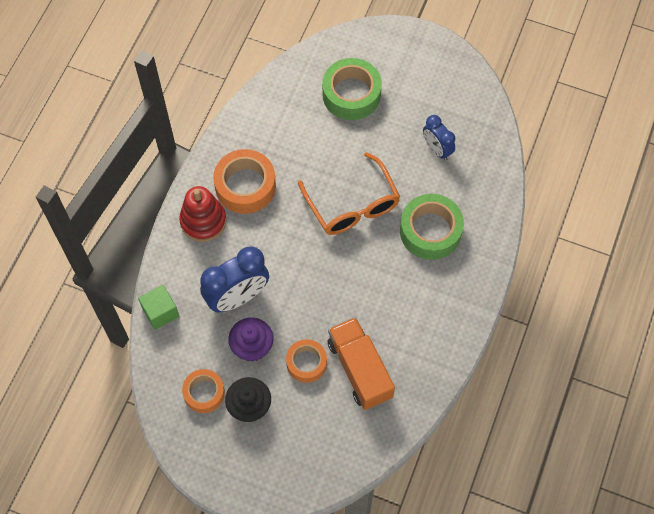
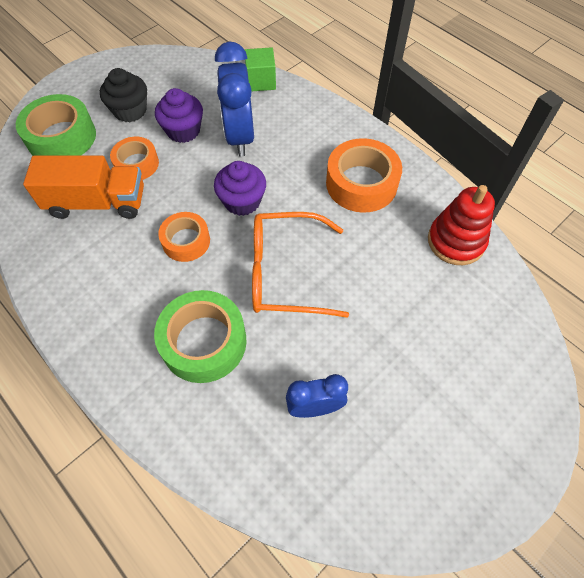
camera: 115 degrees right, 5 degrees down
red stacking toy [179,186,226,242] -> red stacking toy moved to [428,185,495,265]
orange tape [182,369,225,413] -> orange tape moved to [158,212,210,262]
green tape [322,58,382,120] -> green tape moved to [16,94,96,156]
none -> purple cupcake [214,161,266,216]

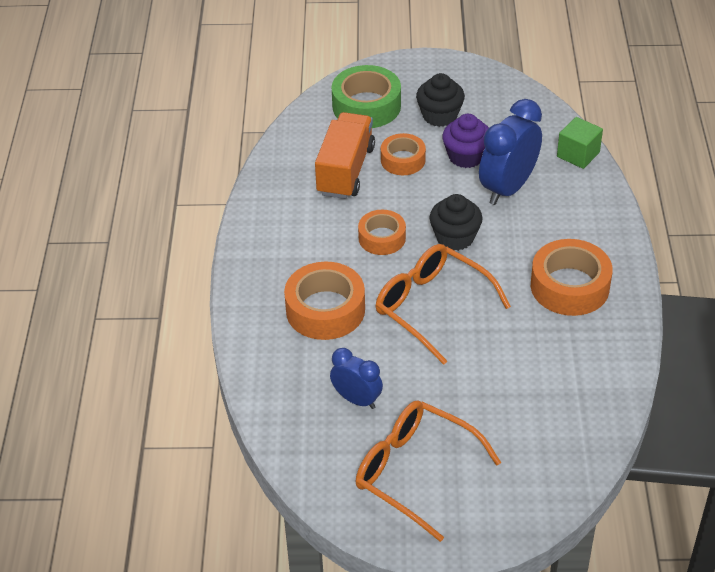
camera: 45 degrees right, 15 degrees down
orange truck [23,155,144,219] -> orange truck turned 120 degrees counterclockwise [315,112,375,199]
green tape [154,290,247,383] -> orange tape [284,262,365,340]
purple cupcake [214,161,266,216] -> black cupcake [429,194,483,251]
red stacking toy [428,185,495,265] -> none
none -> orange glasses [355,400,501,542]

